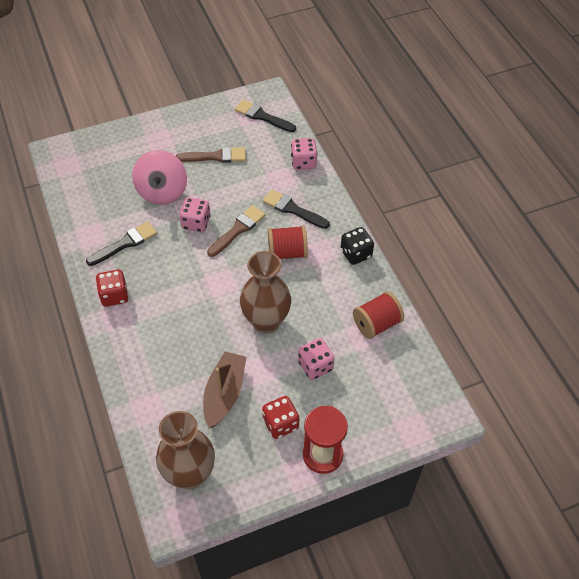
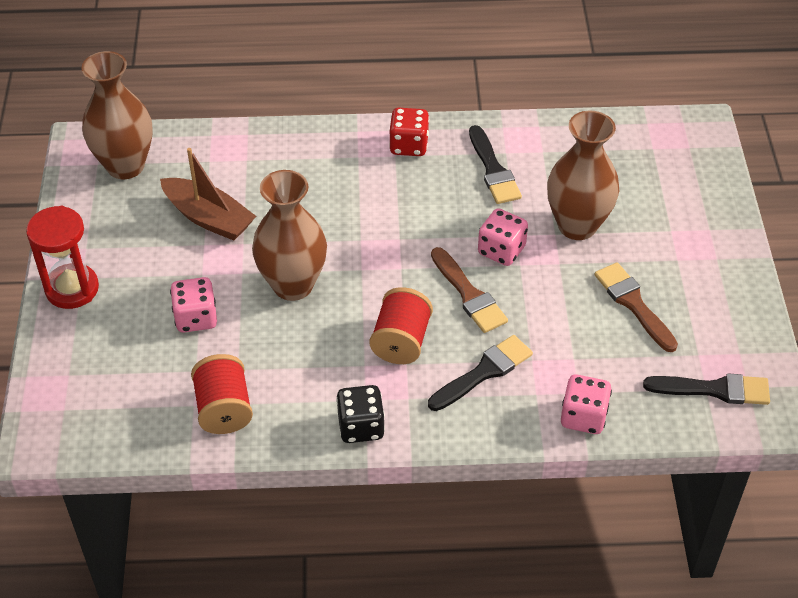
camera: 110 degrees right, 5 degrees down
pink spinning top [132,150,187,205] -> brown vase [547,111,619,240]
brown brush [176,147,246,163] -> brown brush turned 135 degrees clockwise [595,262,678,352]
black brush [234,100,296,132] -> black brush turned 45 degrees clockwise [643,373,770,405]
red dice [262,396,299,439] -> none

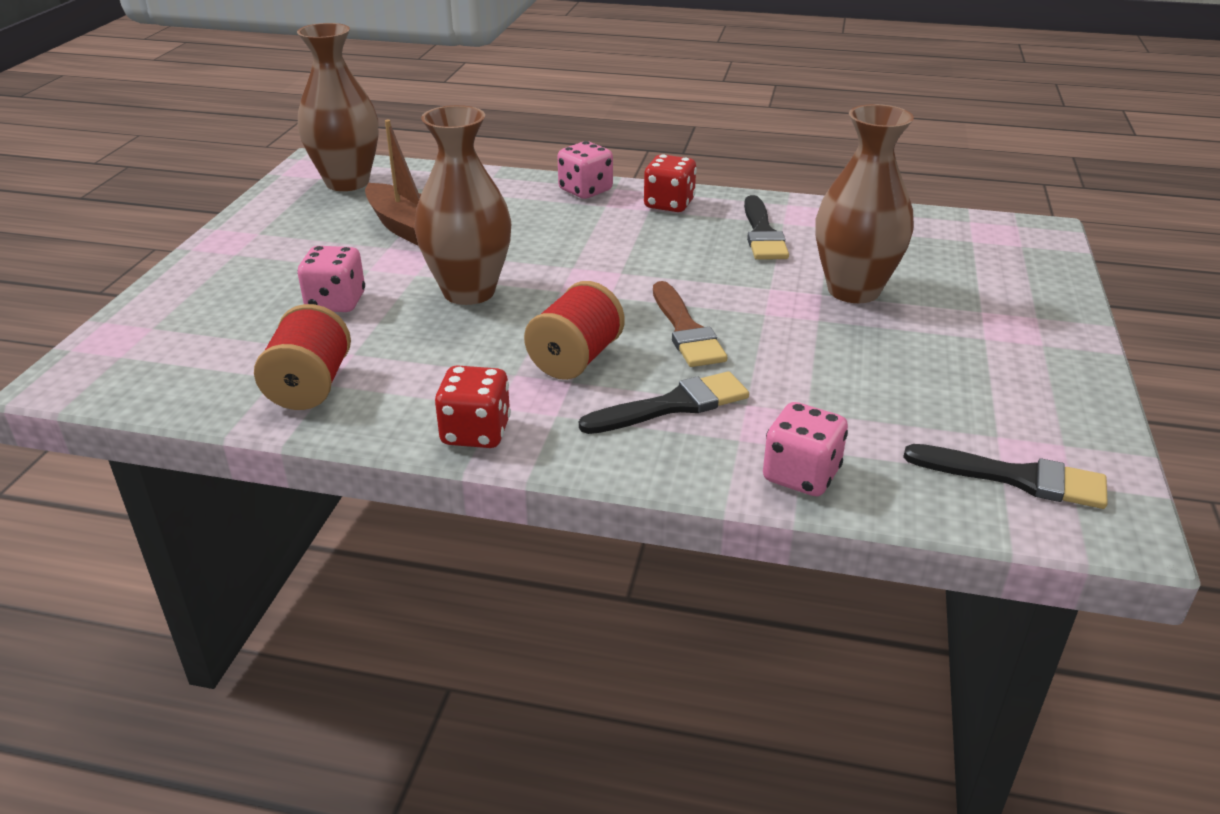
camera: 15 degrees right, 15 degrees down
red hourglass [26,206,99,309] -> none
black dice [336,385,385,443] -> red dice [435,365,511,448]
pink dice [478,208,528,266] -> pink dice moved to [558,141,613,199]
brown brush [595,262,678,352] -> none

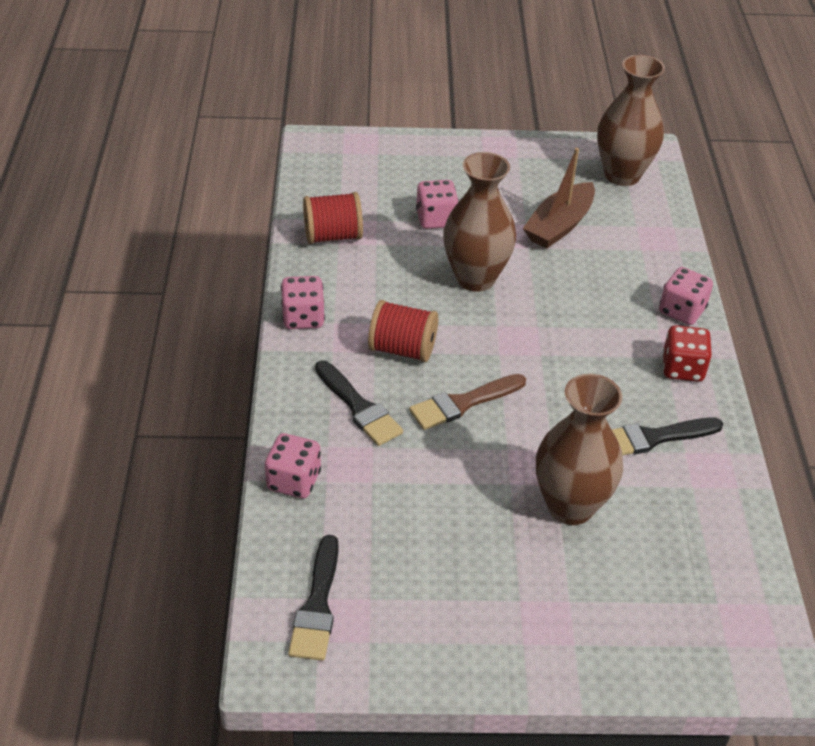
camera: 75 degrees right, 10 degrees up
red dice [435,365,511,448] -> pink dice [281,276,325,329]

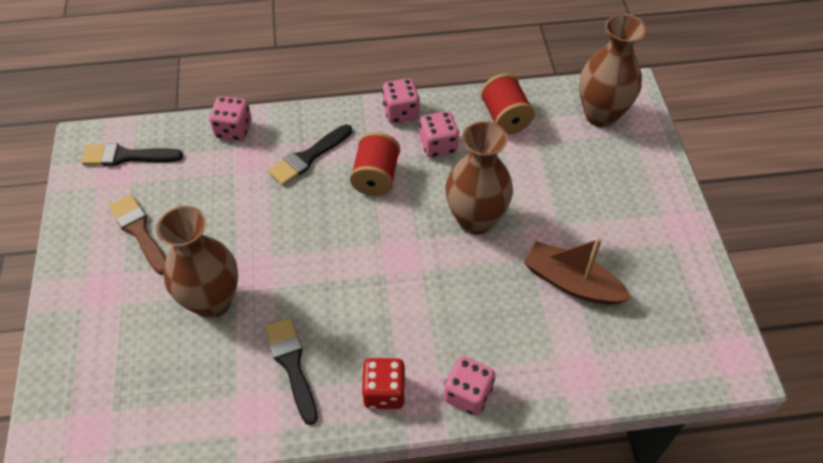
camera: 85 degrees right, 10 degrees up
brown brush [409,374,526,430] -> brown brush moved to [109,194,166,275]
pink dice [416,180,459,229] -> pink dice moved to [419,111,459,158]
brown vase [597,55,665,186] -> brown vase moved to [579,14,647,127]

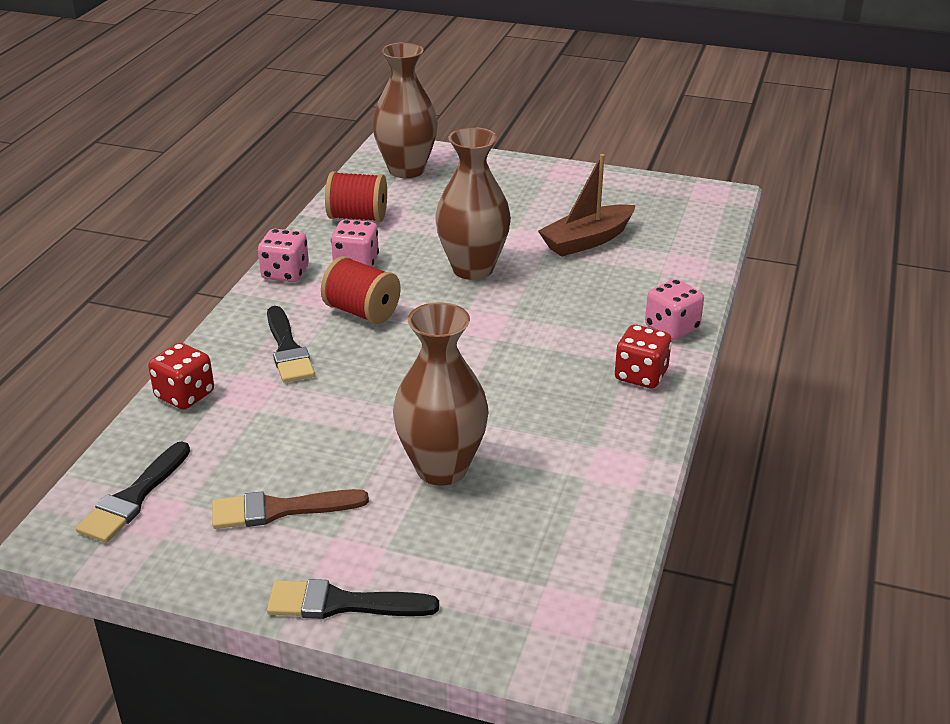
camera: 65 degrees left, 20 degrees down
pink dice [209,96,252,141] -> red dice [148,343,214,410]
black brush [265,318,318,425] -> black brush moved to [267,579,439,619]

